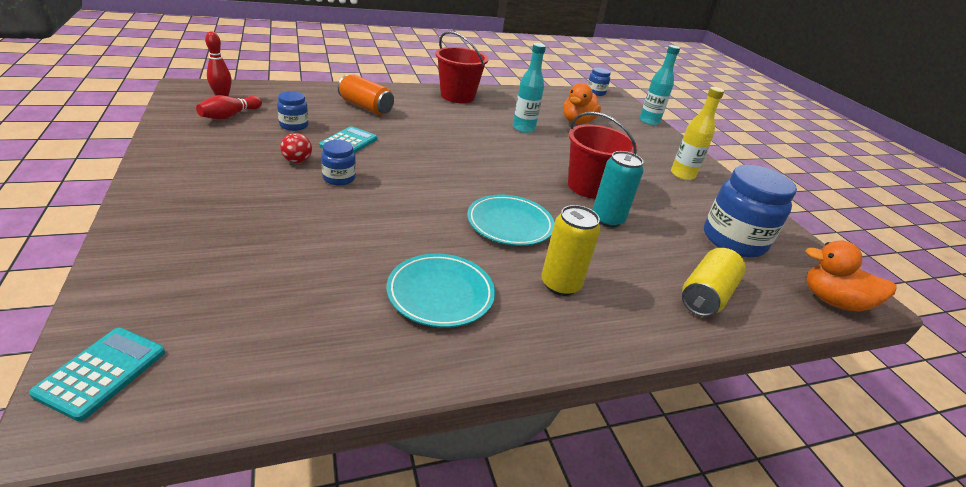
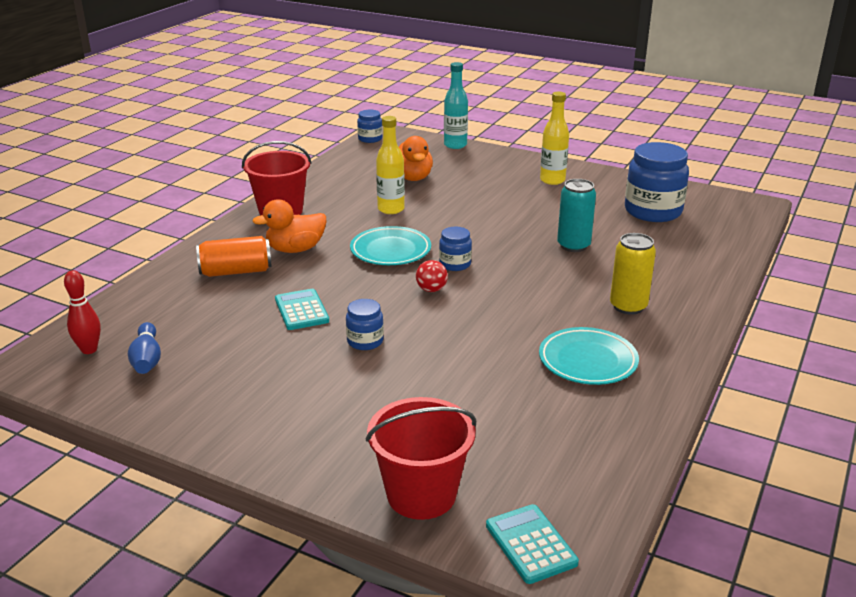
camera: 40 degrees left, 5 degrees down
red bowling pin [196,95,262,120] -> blue bowling pin [128,322,161,374]
blue jar [277,91,308,131] -> blue jar moved to [439,227,472,271]
red ball [280,133,312,163] -> red ball moved to [416,260,448,292]
turquoise plate [467,195,555,246] -> turquoise plate moved to [350,226,431,265]
turquoise bottle [513,43,546,133] -> yellow bottle [376,116,405,214]
red bucket [568,112,638,199] -> red bucket moved to [366,397,476,520]
yellow can [682,248,746,317] -> none
orange duck [806,240,897,312] -> orange duck moved to [252,199,327,253]

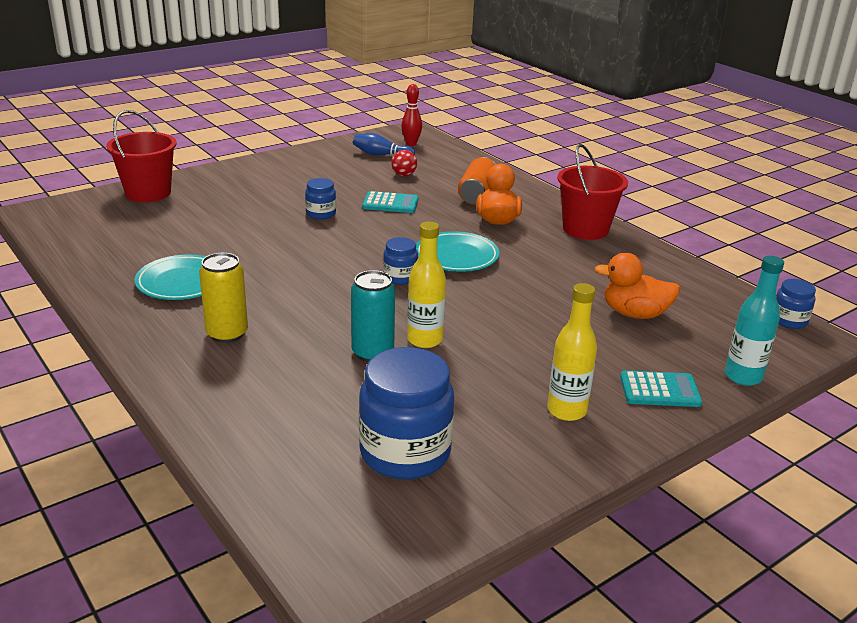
camera: 115 degrees right, 0 degrees up
yellow bottle [376,116,405,214] -> yellow bottle moved to [407,222,446,348]
red ball [416,260,448,292] -> red ball moved to [391,150,417,176]
turquoise calculator [486,504,579,584] -> turquoise calculator moved to [620,370,702,407]

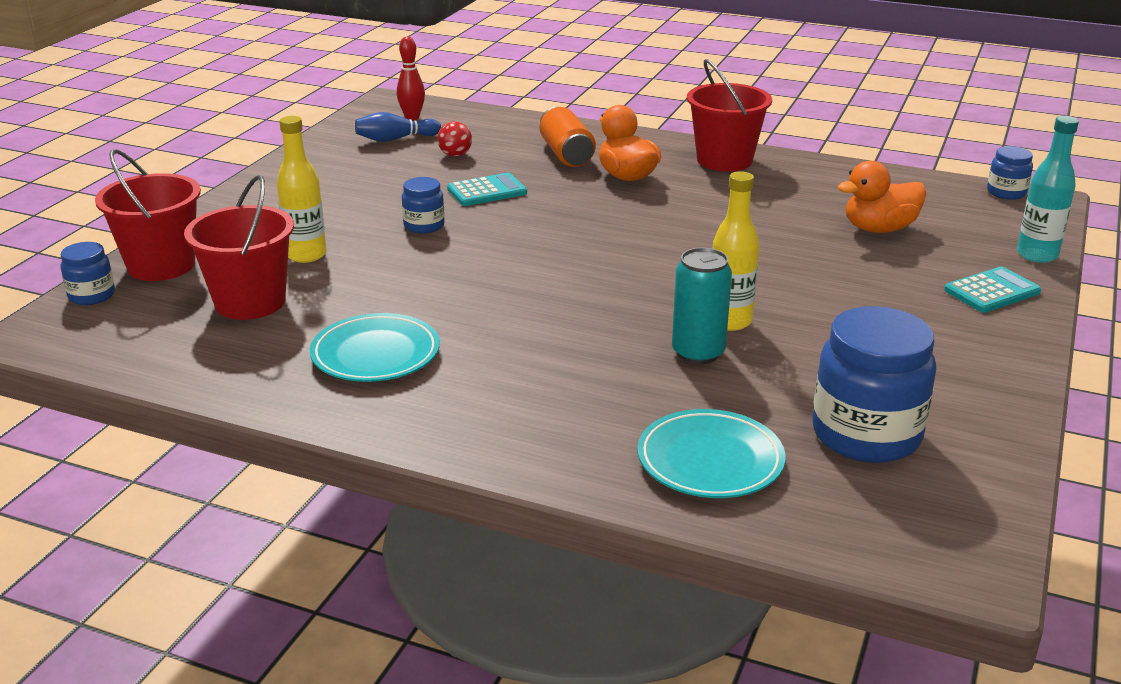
camera: 30 degrees left, 0 degrees up
yellow can [199,253,248,343] -> none
blue jar [383,237,418,285] -> blue jar moved to [60,242,115,305]
turquoise plate [416,231,499,272] -> turquoise plate moved to [637,409,785,498]
yellow bottle [547,283,597,421] -> yellow bottle moved to [277,116,327,263]
none -> red bucket [184,175,294,320]

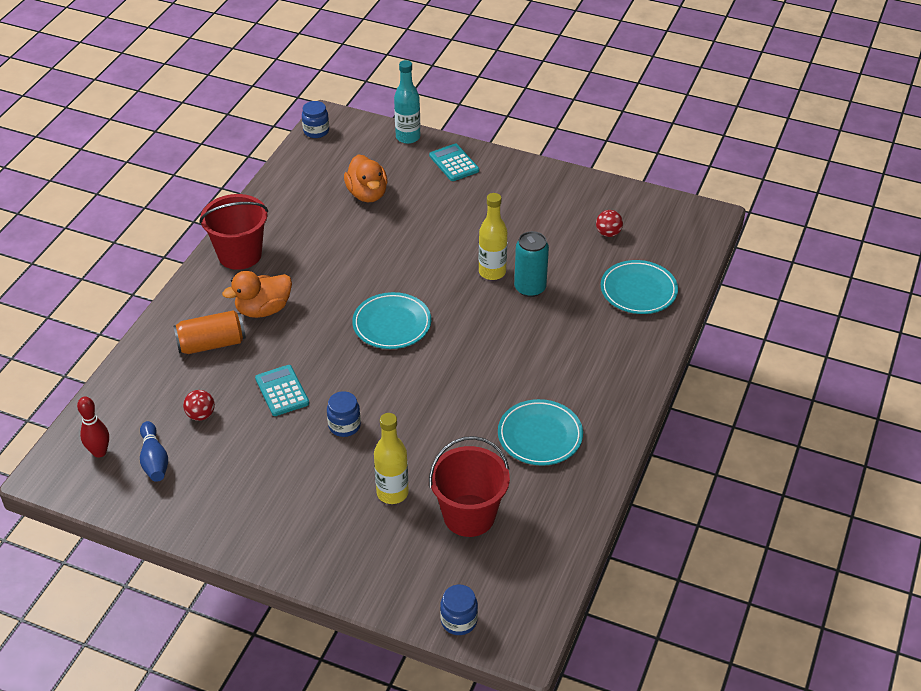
camera: 90 degrees left, 15 degrees up
red bucket [95,149,201,281] -> none
blue jar [812,306,936,463] -> red ball [596,210,623,237]
none -> turquoise plate [352,292,431,349]

